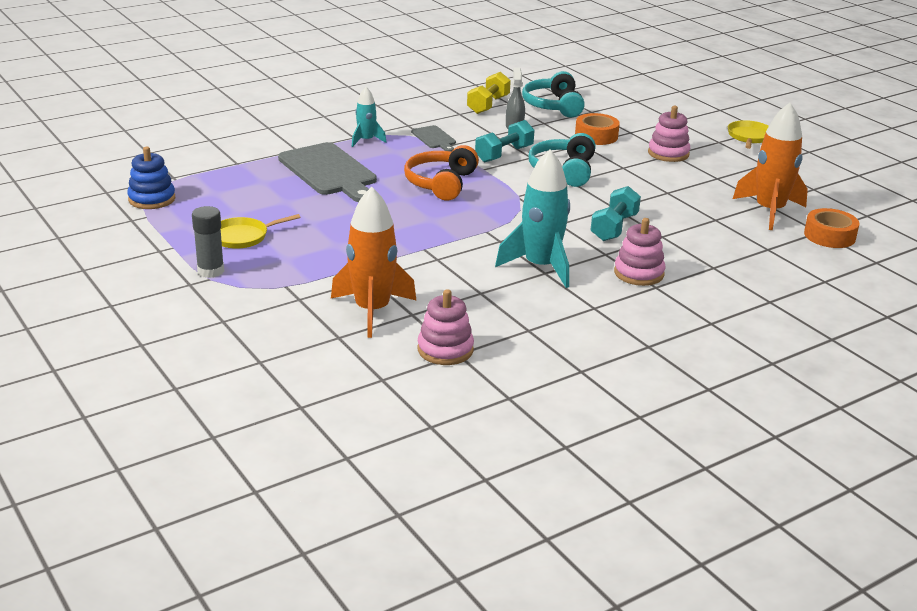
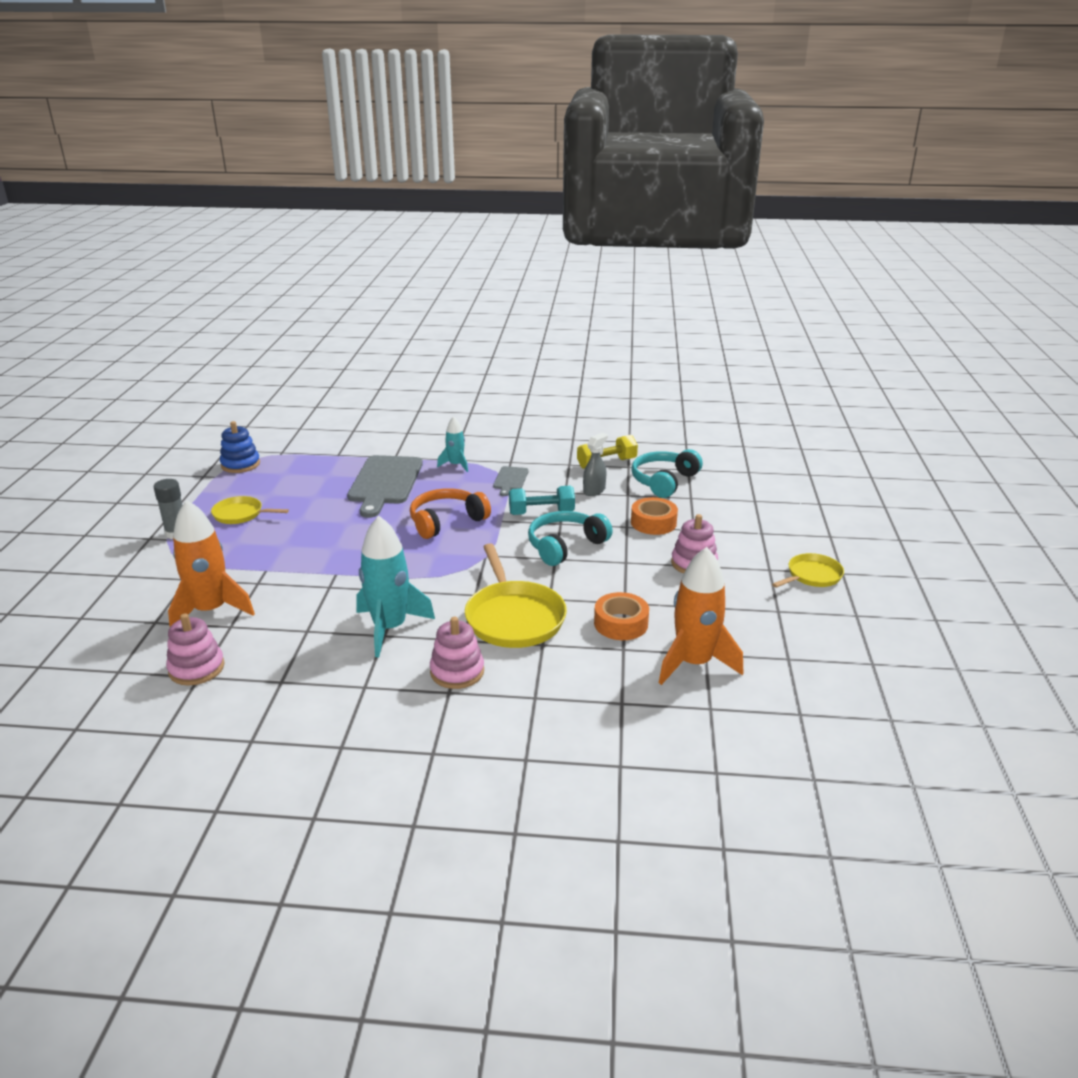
camera: 40 degrees right, 0 degrees up
turquoise dumbbell [590,186,641,241] -> yellow pan [465,543,567,648]
orange tape [804,208,859,248] -> orange tape moved to [594,592,649,640]

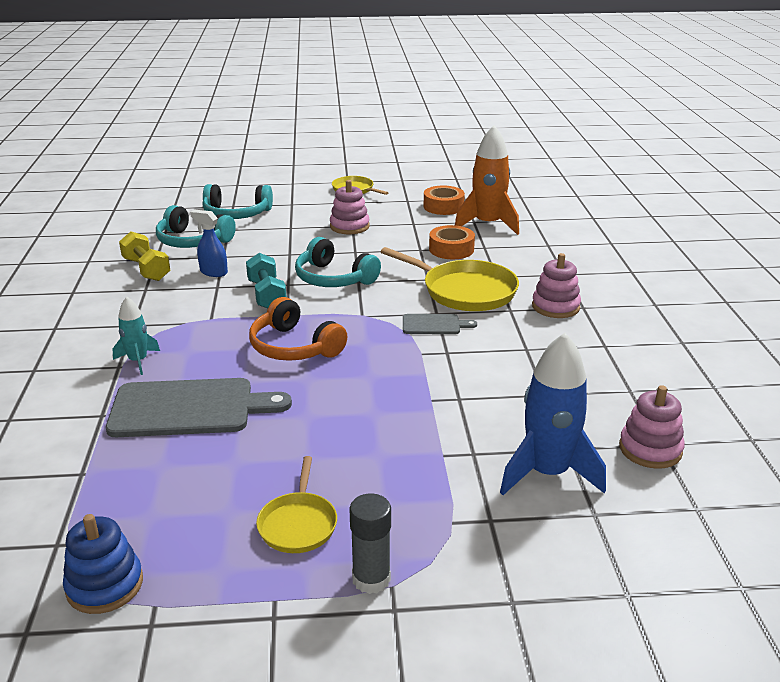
camera: 100 degrees left, 0 degrees up
orange rocket [168,500,255,627] -> blue rocket [500,333,606,495]
turquoise rocket [356,516,435,657] -> none
yellow pan [465,543,567,648] -> yellow pan turned 60 degrees clockwise [381,247,519,311]
grey cutting board [493,466,529,496] -> grey cutting board moved to [403,314,477,334]
grey spray bottle [583,433,608,496] -> blue spray bottle [190,210,228,277]
orange tape [631,497,678,535] -> orange tape moved to [424,185,465,215]
none -> turquoise headphones [203,184,273,219]

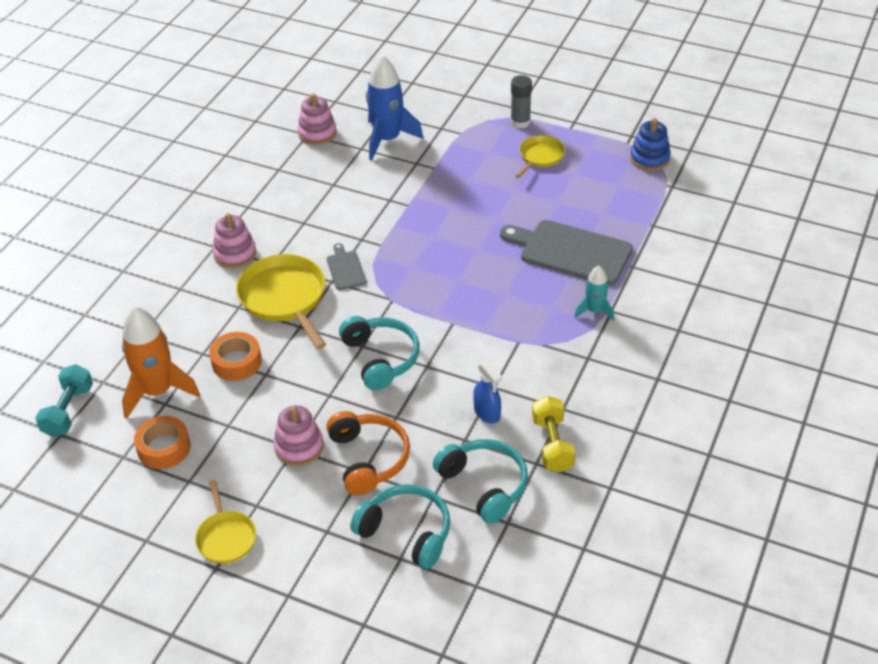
camera: 150 degrees left, 15 degrees up
turquoise dumbbell [246,253,287,308] -> turquoise dumbbell moved to [35,364,93,437]
orange headphones [249,297,347,361] -> orange headphones moved to [326,411,410,495]
grey cutting board [403,314,477,334] -> grey cutting board turned 45 degrees clockwise [327,243,367,290]

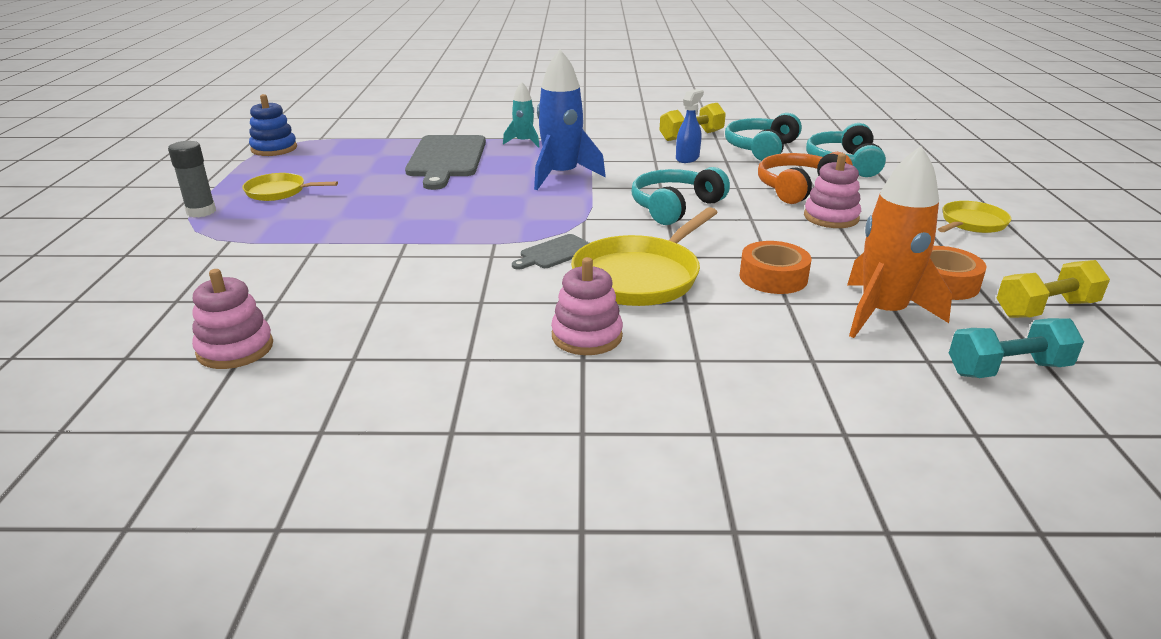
camera: 115 degrees left, 15 degrees down
blue rocket [366,55,423,160] -> blue rocket moved to [534,49,606,190]
none -> yellow dumbbell [996,260,1110,318]

